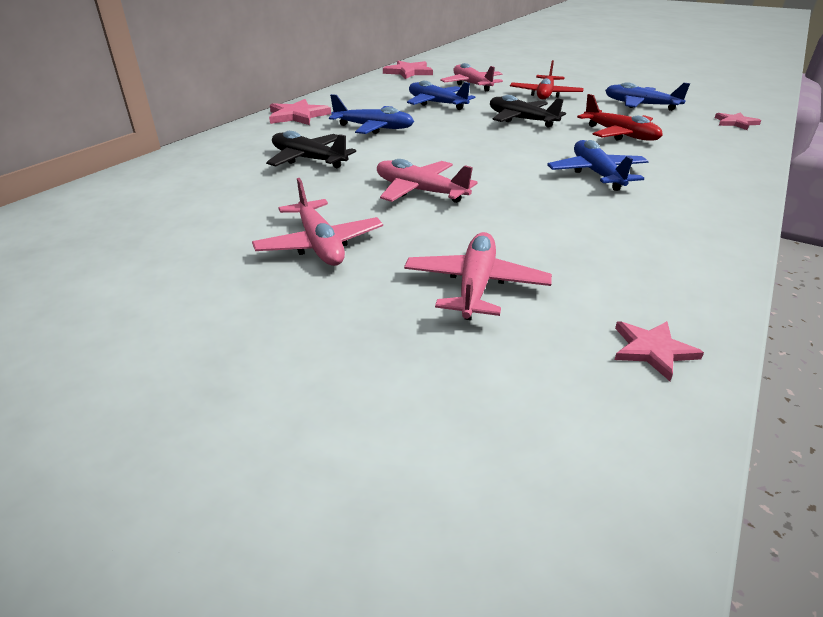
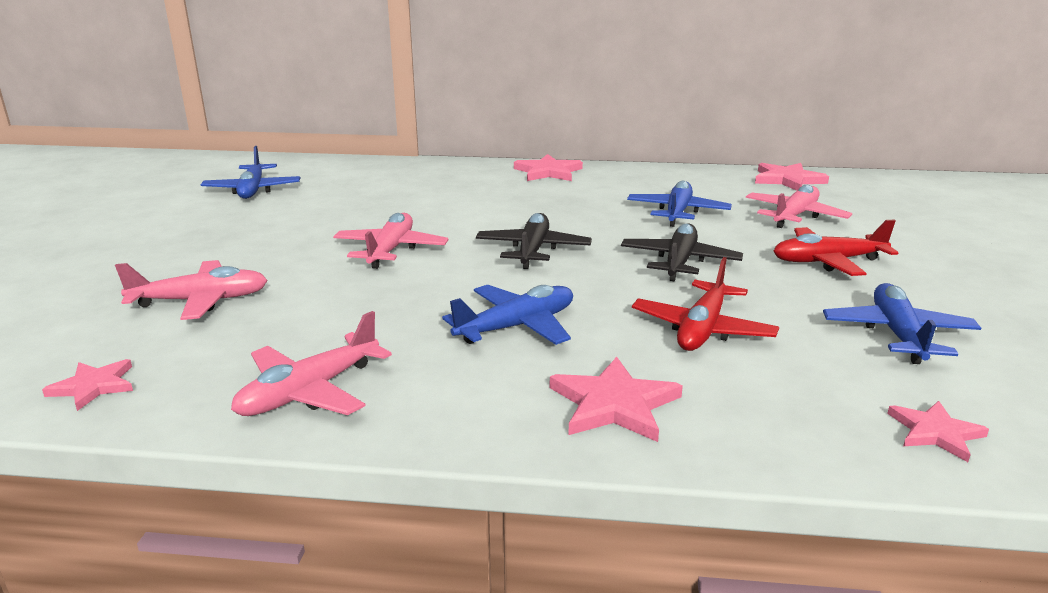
camera: 65 degrees right, 10 degrees down
pink plane [252,178,383,266] -> pink plane moved to [231,311,392,416]
black plane [266,131,356,168] -> black plane moved to [476,213,592,269]
blue plane [329,94,414,134] -> blue plane moved to [201,146,300,199]
none -> pink star [550,357,683,442]

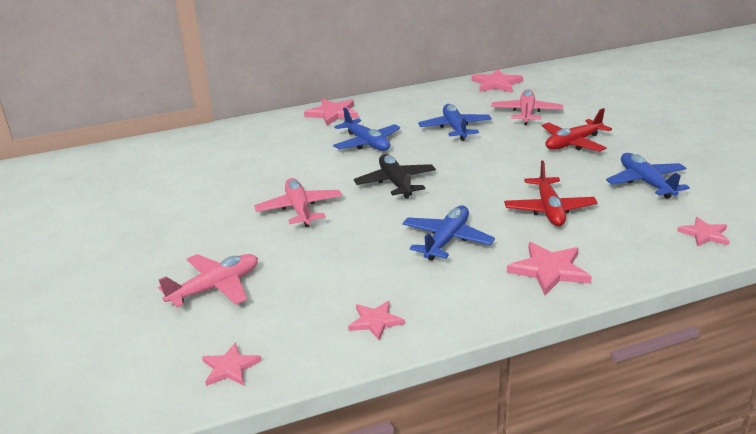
camera: 25 degrees left, 5 degrees up
blue plane [201,146,300,199] -> blue plane moved to [333,107,400,151]
pink plane [231,311,392,416] -> pink star [348,301,405,340]
black plane [621,223,743,281] -> none

